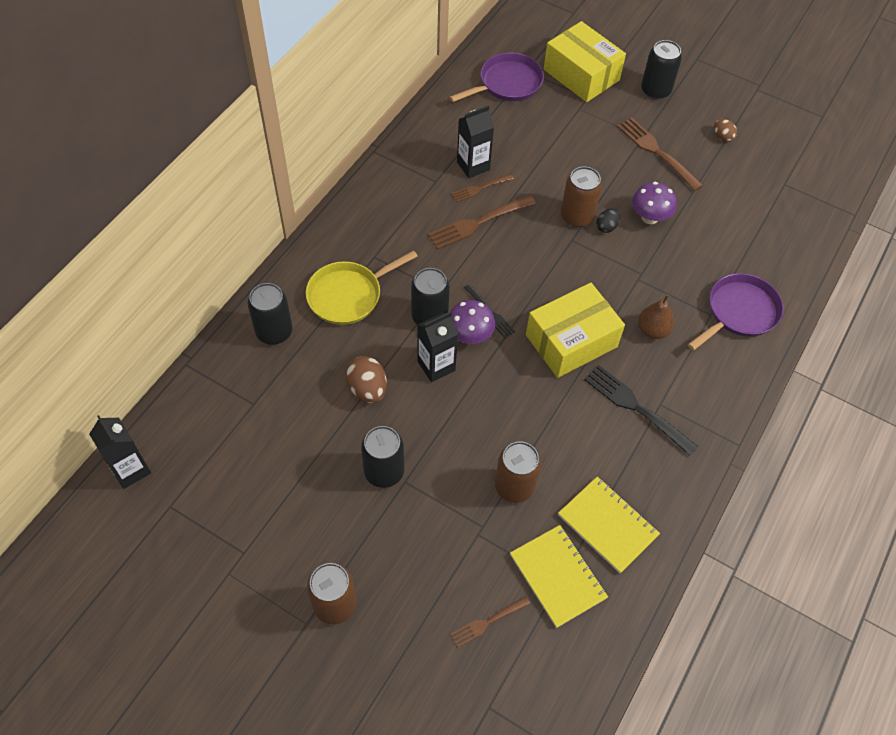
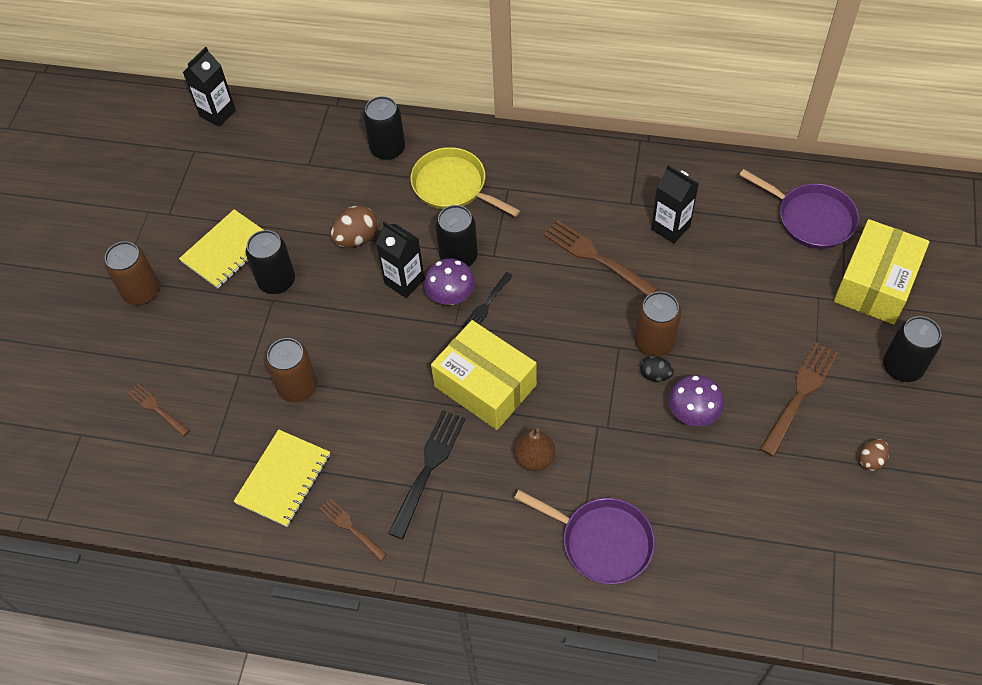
camera: 75 degrees right, 0 degrees up
brown fork [452,174,514,202] -> brown fork moved to [319,498,387,561]
yellow notebook [510,525,608,628] -> yellow notebook moved to [179,209,263,288]

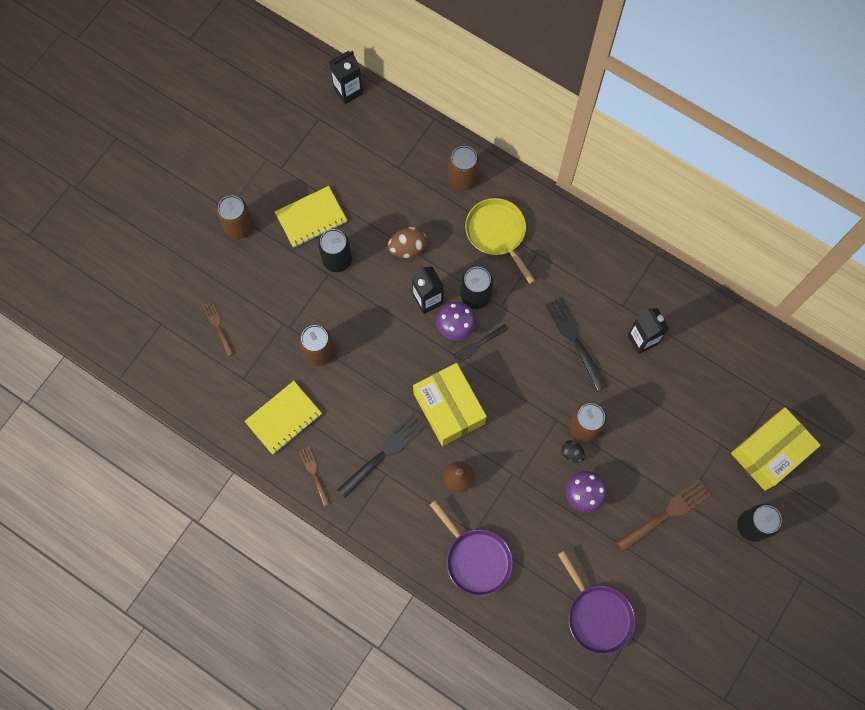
camera: 20 degrees right, 15 degrees up
black can [363,96,405,160] -> brown can [448,146,479,191]
brown fork [544,220,658,296] -> black fork [545,297,608,391]
purple pan [740,169,859,249] -> purple pan moved to [558,551,635,655]
brown egg [859,439,889,471] -> none

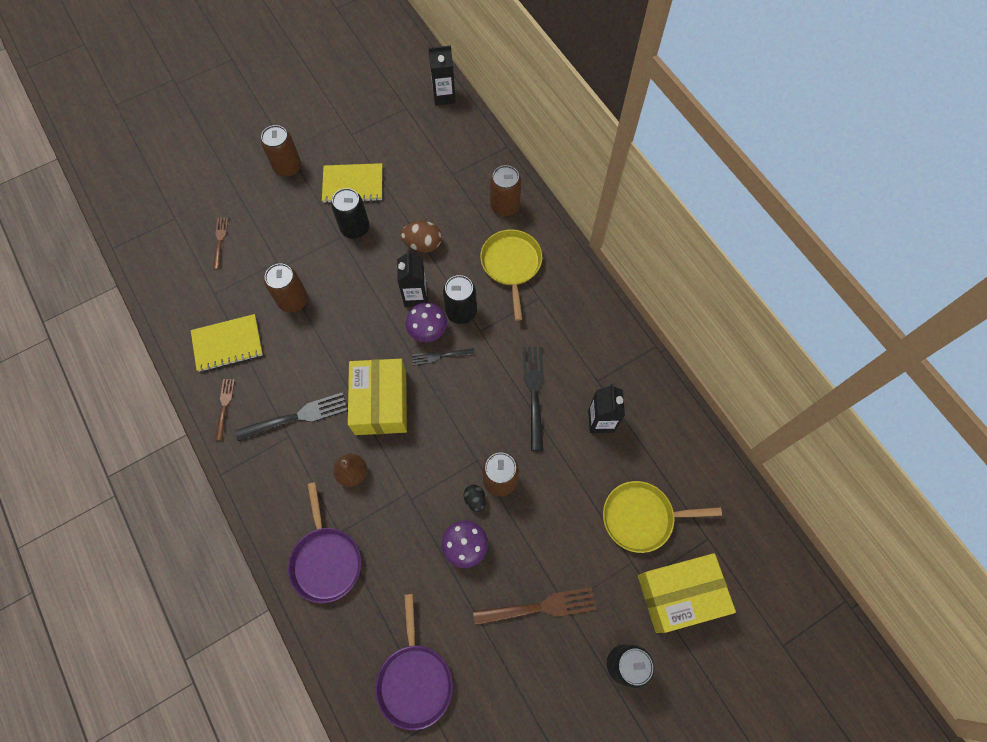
camera: 25 degrees right, 5 degrees down
none -> yellow pan [603,481,722,553]

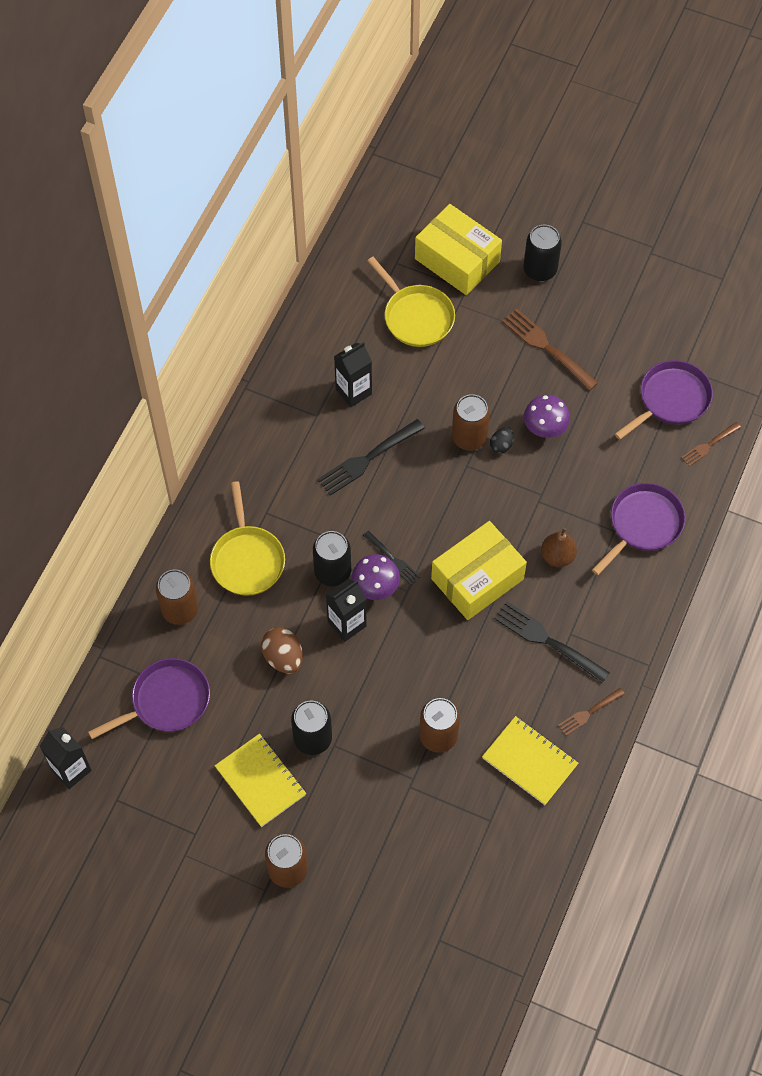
camera: 125 degrees left, 5 degrees down
brown fork [213,218,228,269] -> brown fork moved to [681,422,741,467]
yellow pan [480,230,542,321] -> yellow pan turned 60 degrees counterclockwise [210,481,285,596]
none -> purple pan [88,658,210,739]

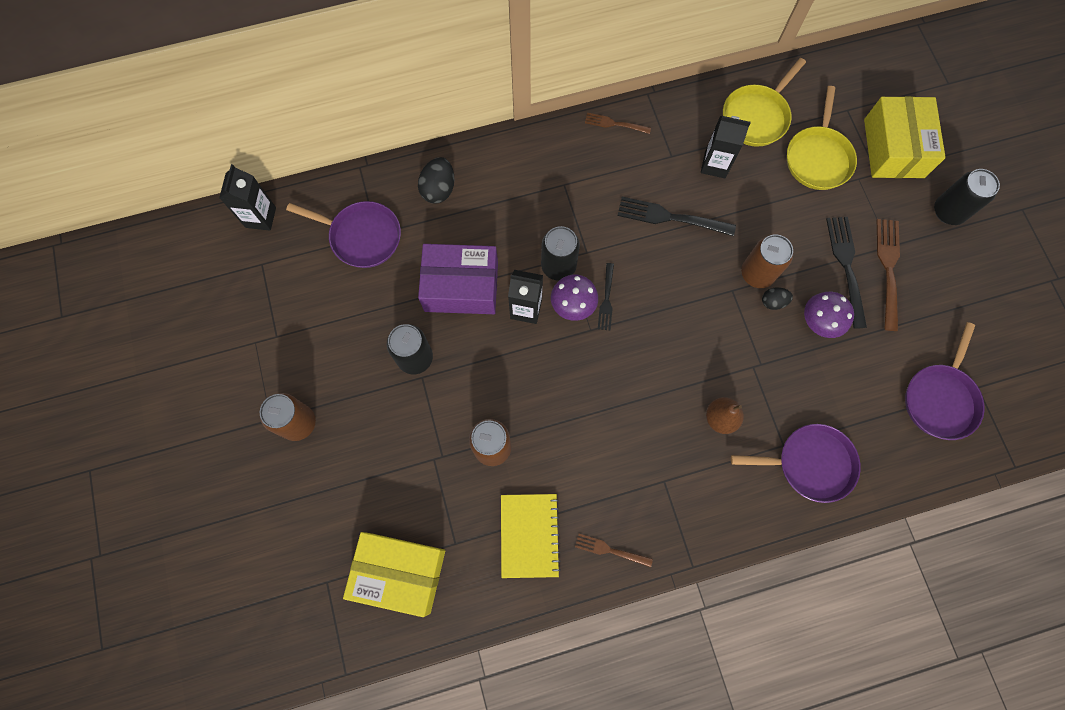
camera: 50 degrees right, 10 degrees up
brown can [156,569,198,625] -> black egg [418,157,455,203]
yellow pan [210,481,285,596] -> yellow pan moved to [723,58,806,147]
yellow notebook [215,734,306,827] -> none
brown egg [261,627,303,674] -> purple box [418,244,498,314]
yellow box [431,521,527,620] -> yellow box moved to [343,532,445,617]
black fork [494,602,610,683] -> black fork moved to [826,217,867,329]
purple pan [615,360,713,440] -> purple pan turned 105 degrees clockwise [905,322,984,440]
brown fork [681,422,741,467] -> brown fork moved to [585,112,651,134]

